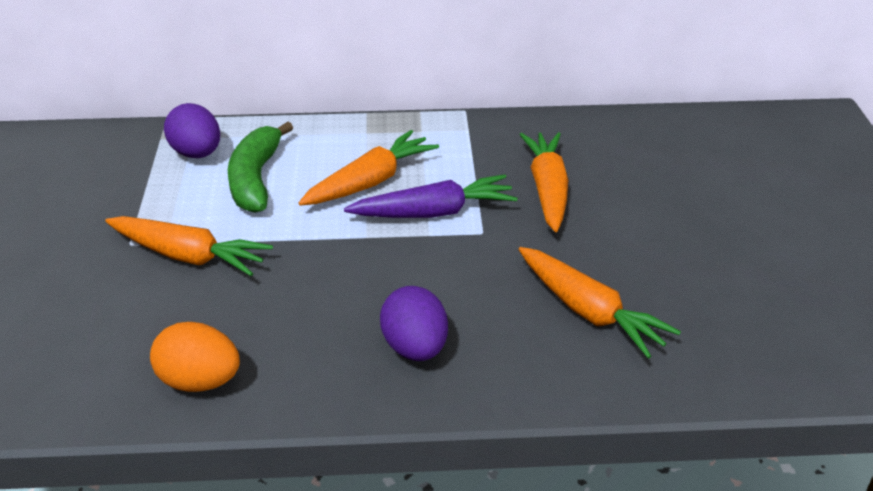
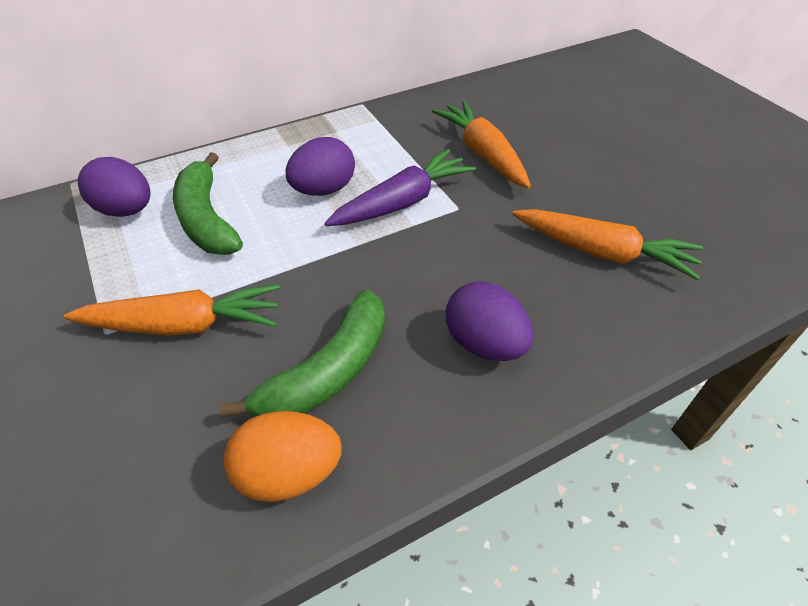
camera: 25 degrees left, 10 degrees up
orange carrot [299,130,439,206] -> purple egg [285,137,355,196]
none -> green banana [220,289,385,418]

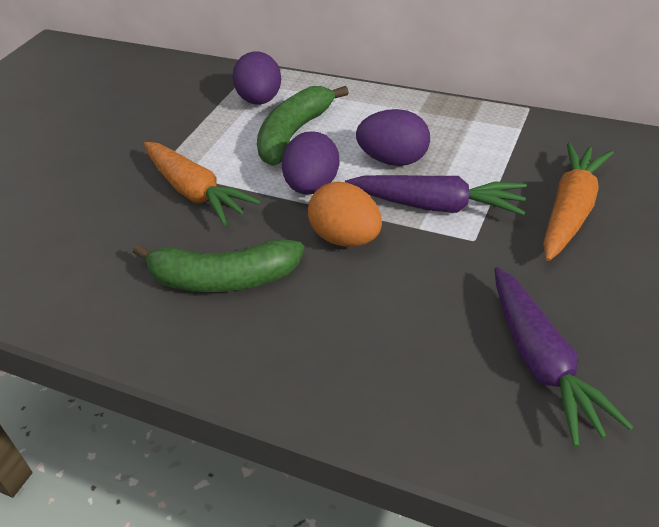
camera: 55 degrees right, 5 degrees down
orange egg [224,411,342,502] -> orange egg moved to [308,182,382,247]
purple egg [446,282,533,361] -> purple egg moved to [282,131,340,195]
orange carrot [512,209,703,280] -> purple carrot [494,267,633,447]

